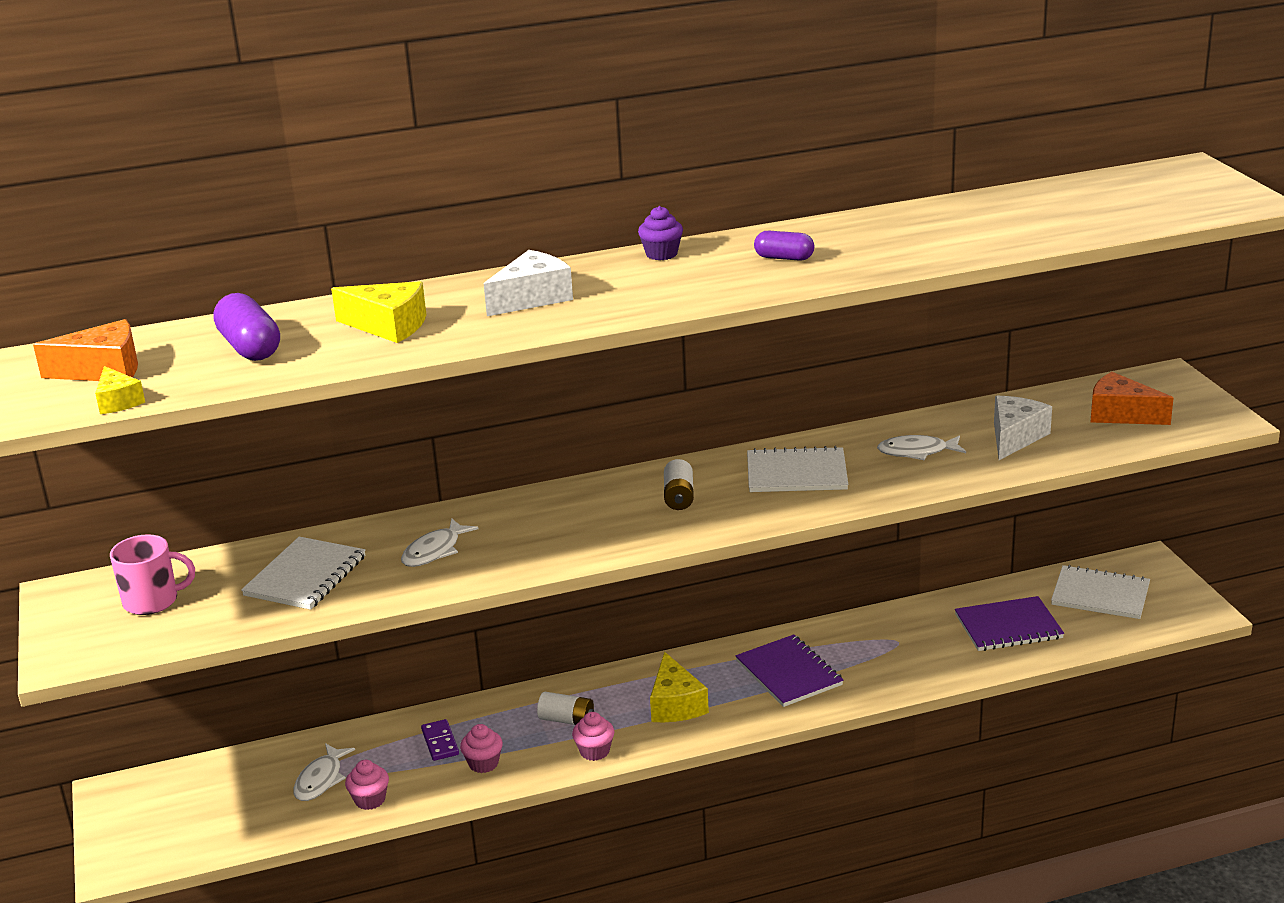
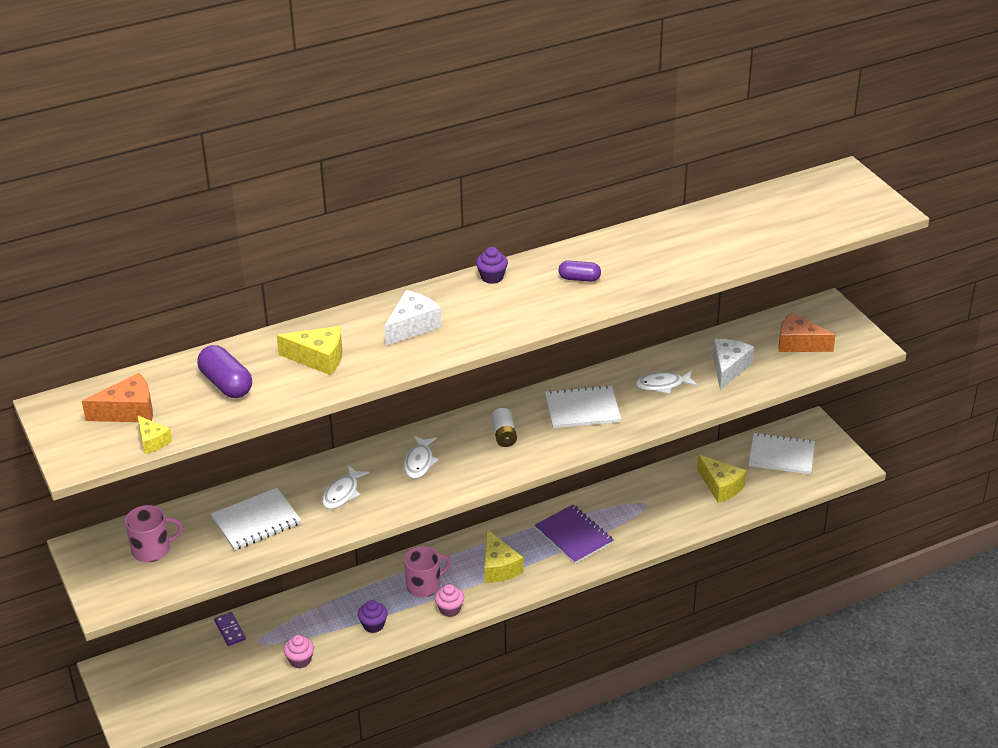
camera: 10 degrees left, 10 degrees up
white notebook [241,537,365,610] -> white notebook turned 45 degrees clockwise [211,488,301,550]
white fish [293,743,355,801] -> white fish moved to [404,436,439,479]
purple domino [421,719,459,761] -> purple domino moved to [214,612,246,646]
pink cupcake [460,724,503,773] -> purple cupcake [358,600,388,633]
white battery [537,692,594,725] -> pink mug [404,546,451,597]
purple notebook [955,596,1064,651] -> yellow cheese [697,455,747,503]

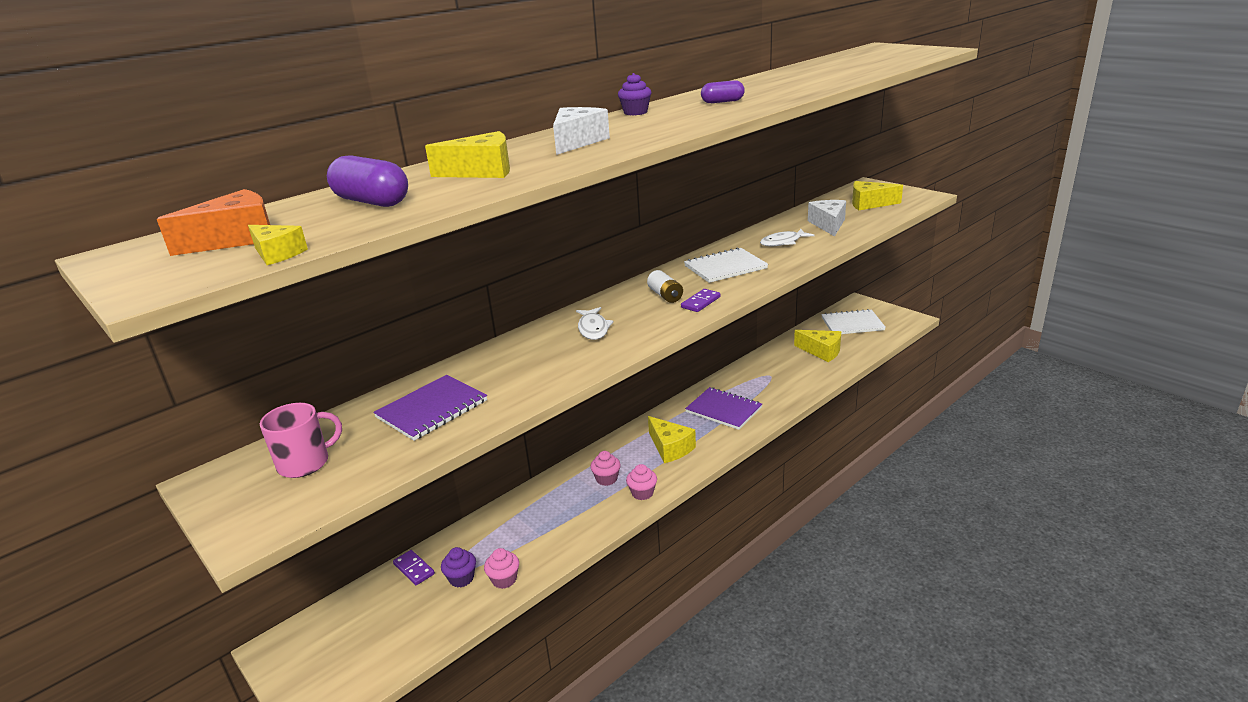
camera: 15 degrees left, 10 degrees down
white notebook [211,488,301,550] -> purple notebook [373,375,487,441]
white fish [322,465,370,509] -> none
purple cupcake [358,600,388,633] -> purple cupcake moved to [441,547,476,587]
pink mug [404,546,451,597] -> pink cupcake [590,451,621,486]
orange cheese [779,312,836,352] -> yellow cheese [852,181,903,210]
none -> purple domino [681,289,721,312]

